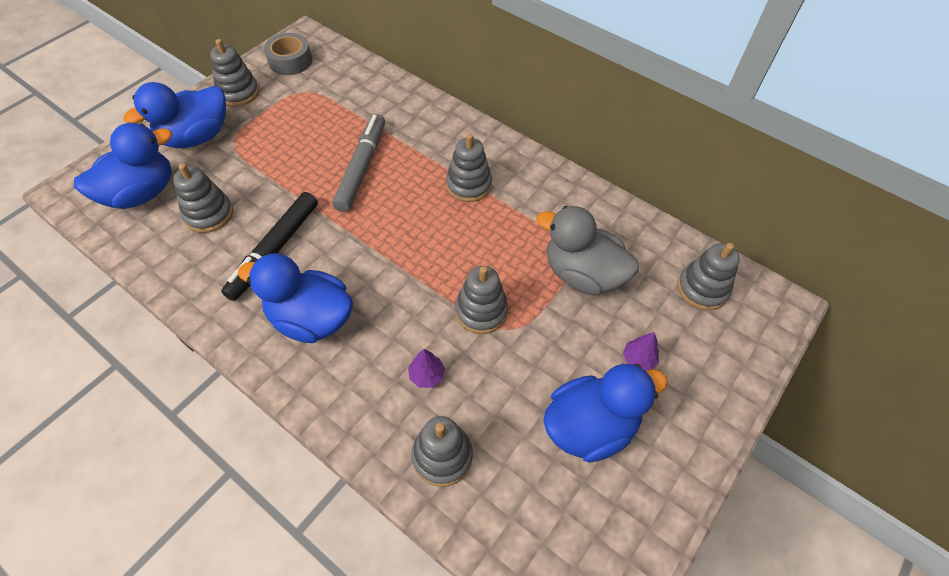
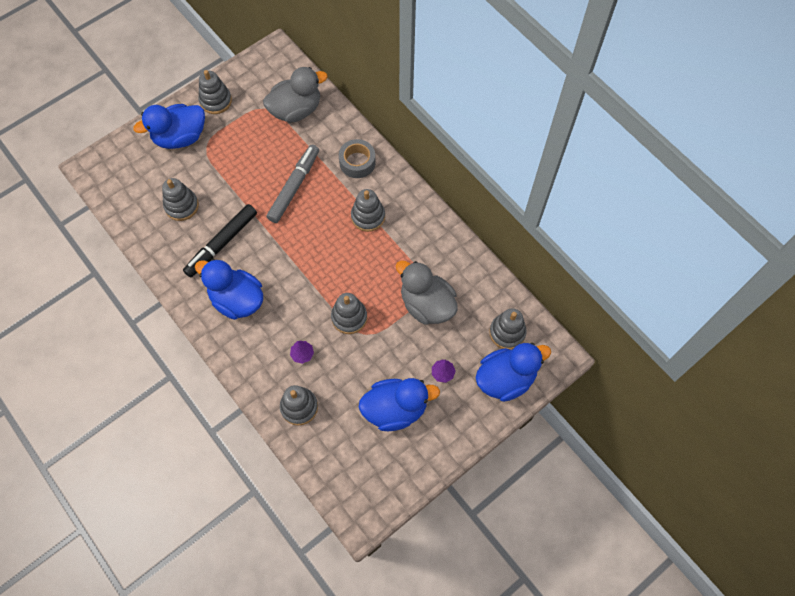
camera: 15 degrees right, 10 degrees up
blue duck [74,123,172,209] -> blue duck moved to [476,343,551,402]
grey tape [264,33,312,75] -> grey tape moved to [339,139,376,178]
none -> grey duck [263,67,328,123]

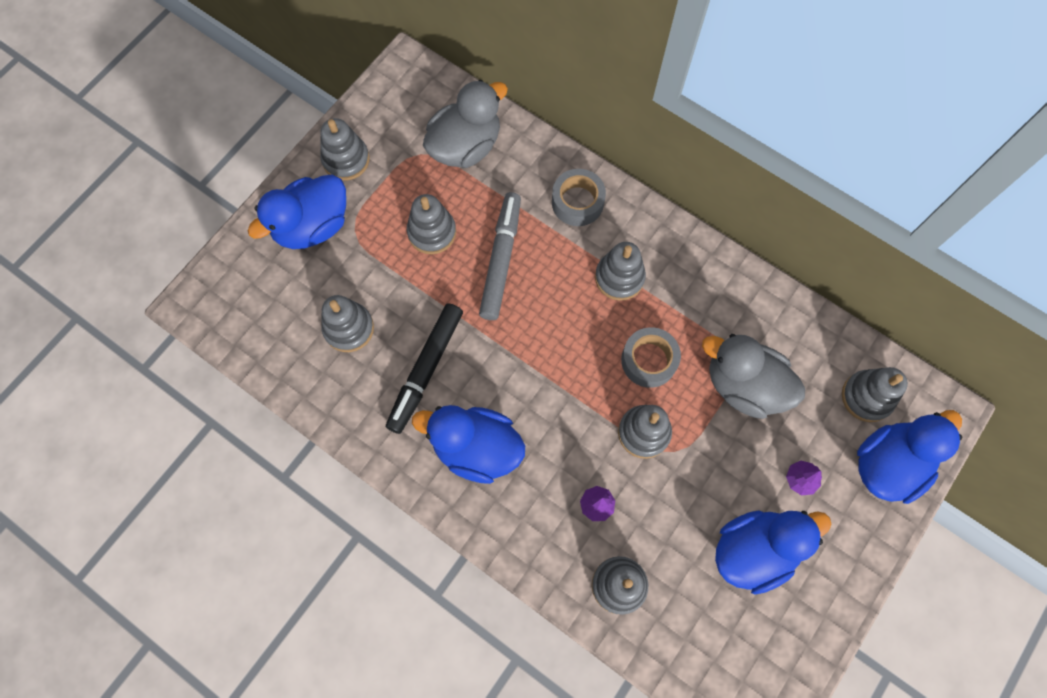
camera: 15 degrees left, 5 degrees up
none -> grey stacking toy [407,194,456,254]
none -> grey tape [621,327,681,388]

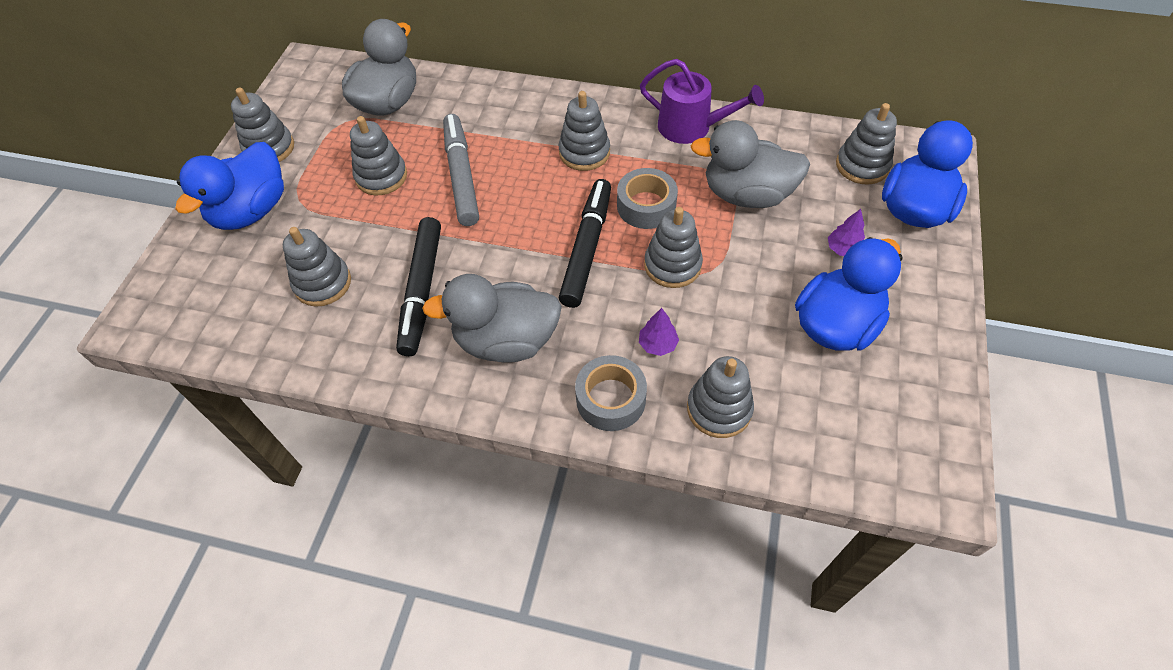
camera: 20 degrees left, 15 degrees down
blue duck [412,405,525,484] -> grey duck [422,274,562,363]
grey tape [552,169,606,226] -> grey tape moved to [575,355,647,431]
none -> black marker [559,179,611,308]
none -> purple watering can [640,59,764,144]

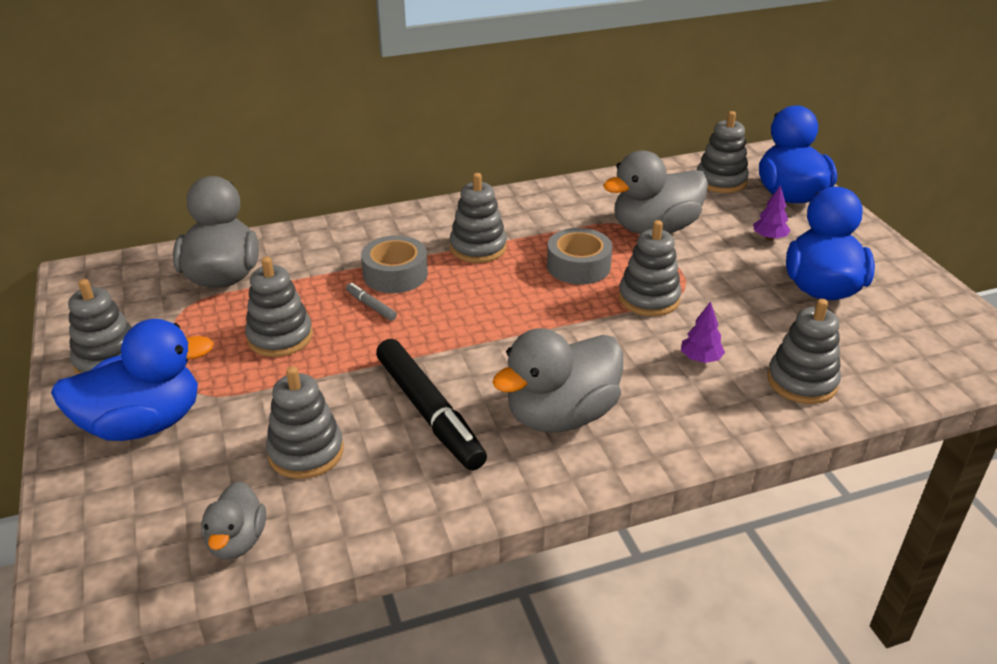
camera: 35 degrees left, 20 degrees down
blue duck [175,142,284,230] -> blue duck turned 105 degrees counterclockwise [51,319,214,441]
grey marker [443,114,479,226] -> grey marker [346,283,397,321], size x0.42
black marker [559,179,611,308] -> none
grey tape [575,355,647,431] -> grey tape moved to [361,236,428,293]
purple watering can [640,59,764,144] -> none
none -> grey duck [201,481,266,560]

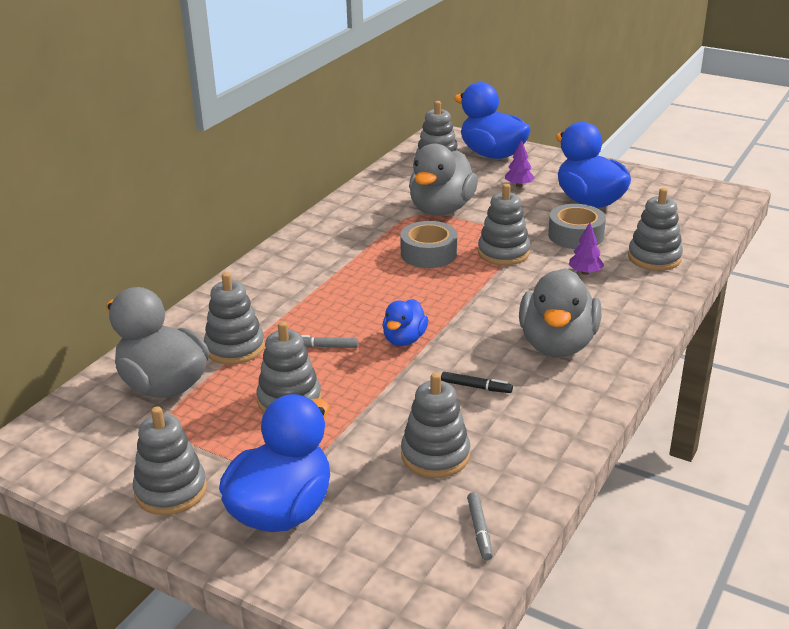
camera: 40 degrees left, 5 degrees down
grey duck [201,481,266,560] -> grey marker [467,492,493,560]
grey tape [361,236,428,293] -> grey tape moved to [548,204,606,249]
black marker [376,339,487,470] -> black marker [441,372,513,393], size x0.42
grey stacking toy [450,173,507,263] -> grey stacking toy moved to [204,272,265,365]
none -> blue duck [382,299,428,346]

